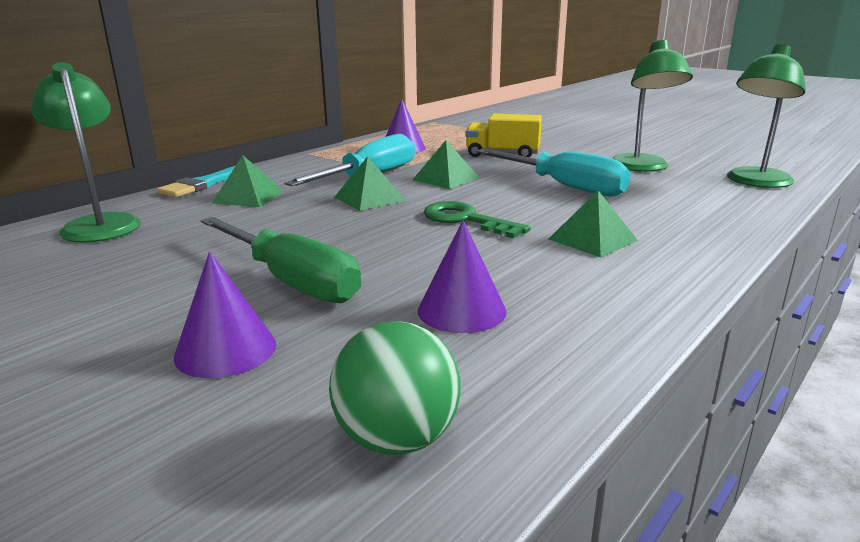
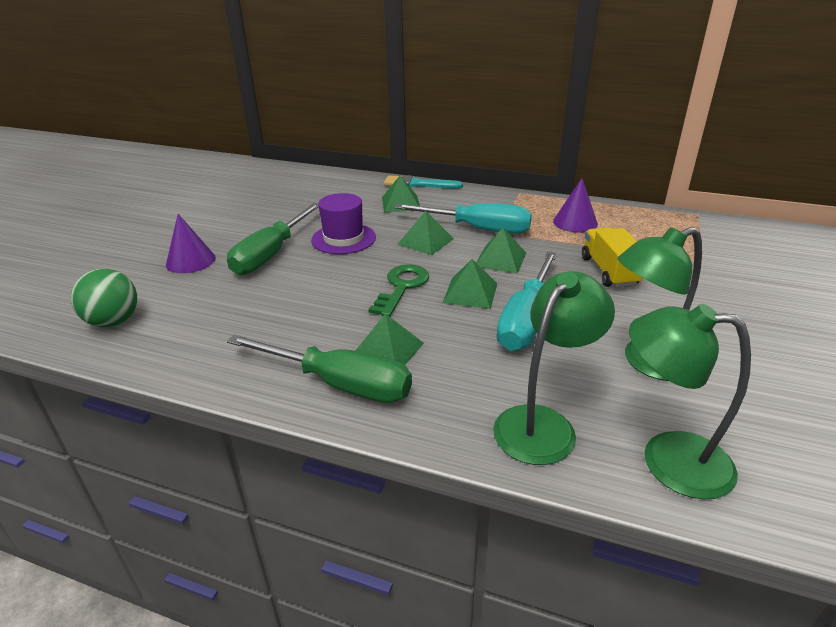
camera: 70 degrees right, 10 degrees up
green lamp [31,62,141,243] -> green lamp moved to [493,271,615,465]
purple cone [418,220,507,333] -> none
none -> green screwdriver [227,335,412,403]
none -> purple hat [311,193,376,254]
none -> green pyramid [443,259,497,309]

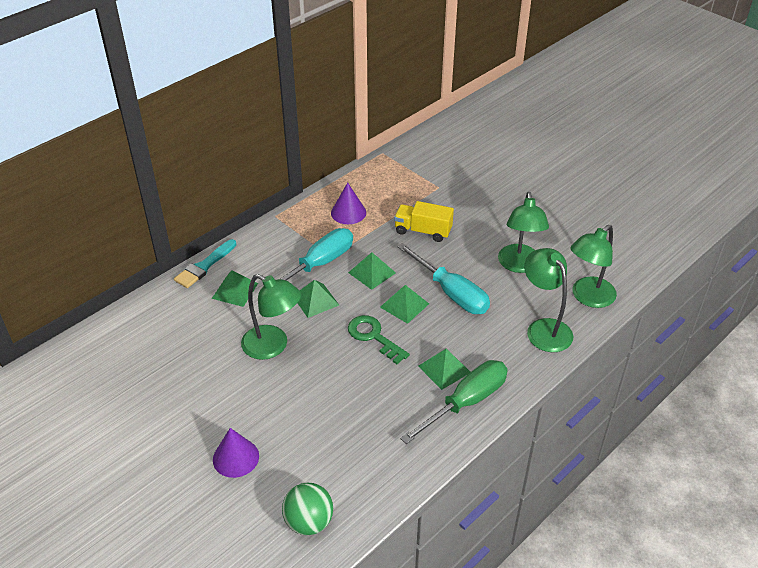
camera: 65 degrees left, 10 degrees up
green screwdriver [227,203,319,275] -> none
purple hat [311,193,376,254] -> green lamp [241,274,301,360]

